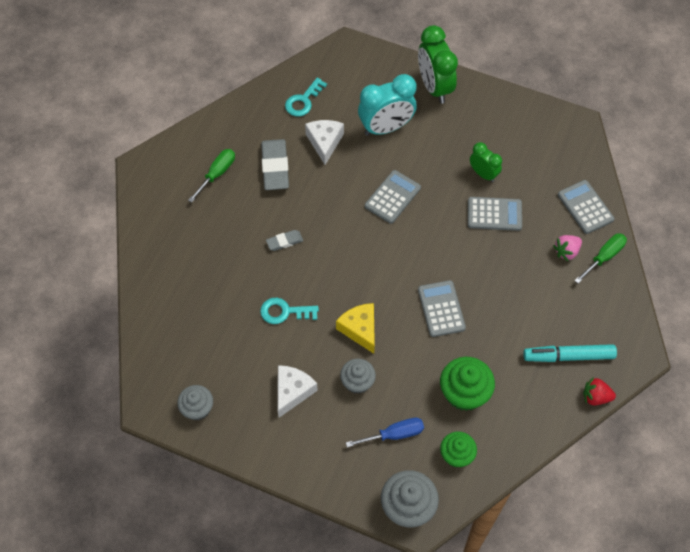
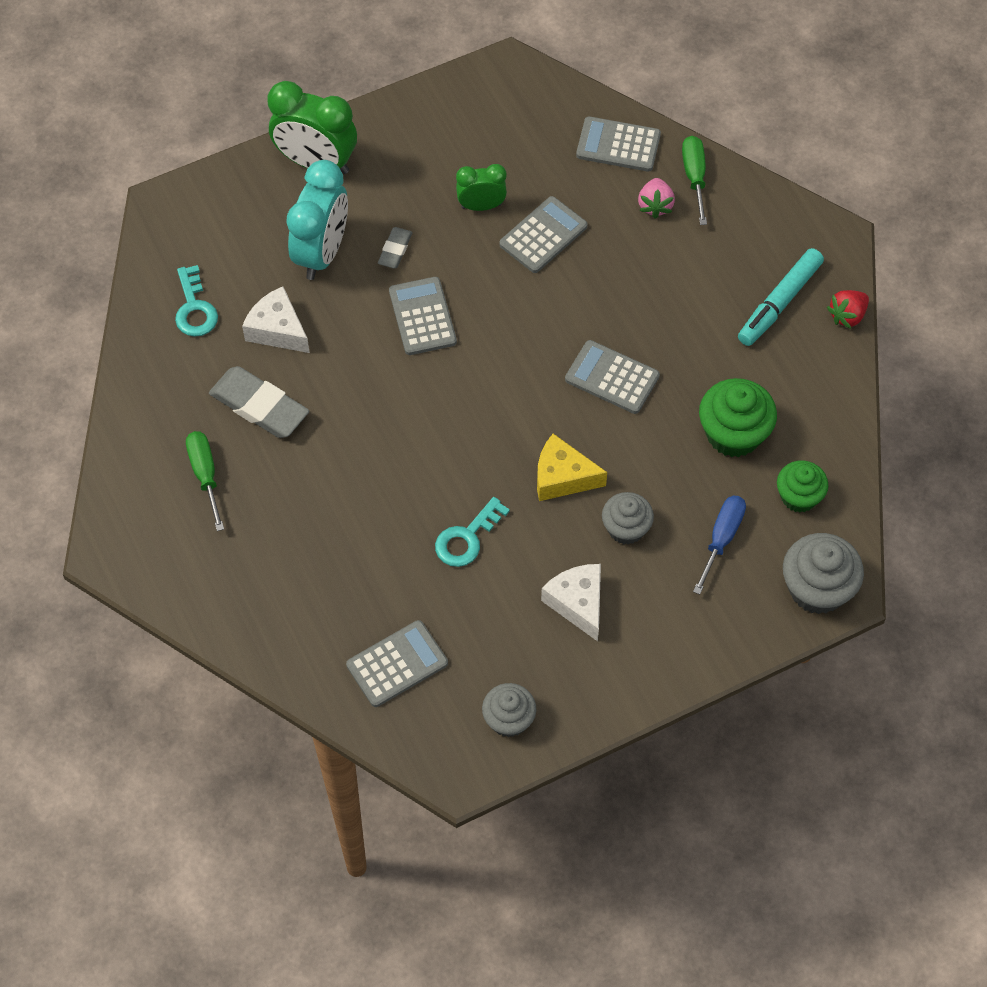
camera: 50 degrees left, 0 degrees up
grey eraser [266,230,303,251] -> grey eraser moved to [378,227,413,269]
none -> grey calculator [346,620,448,707]

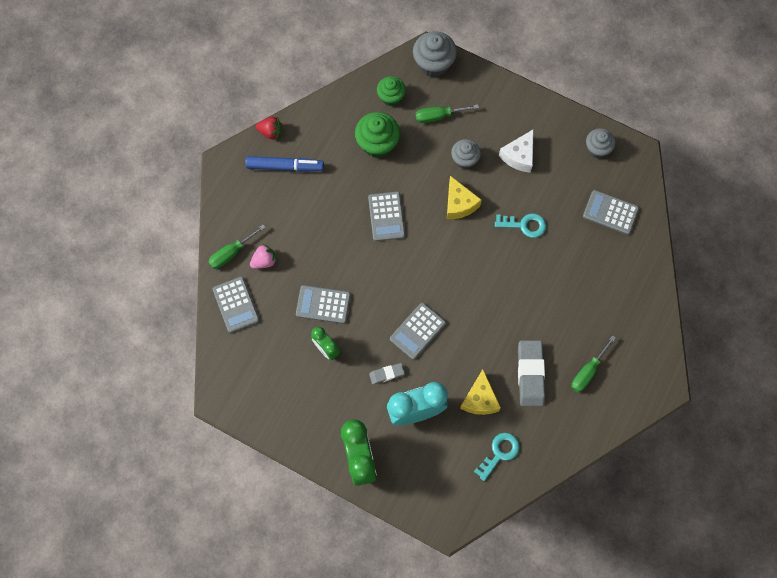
camera: 125 degrees left, 10 degrees up
white cheese [242,286,310,353] -> yellow cheese [460,369,501,415]
blue screwdriver [693,495,746,595] -> green screwdriver [415,104,479,123]
turquoise marker [738,248,824,346] -> blue marker [245,156,324,172]

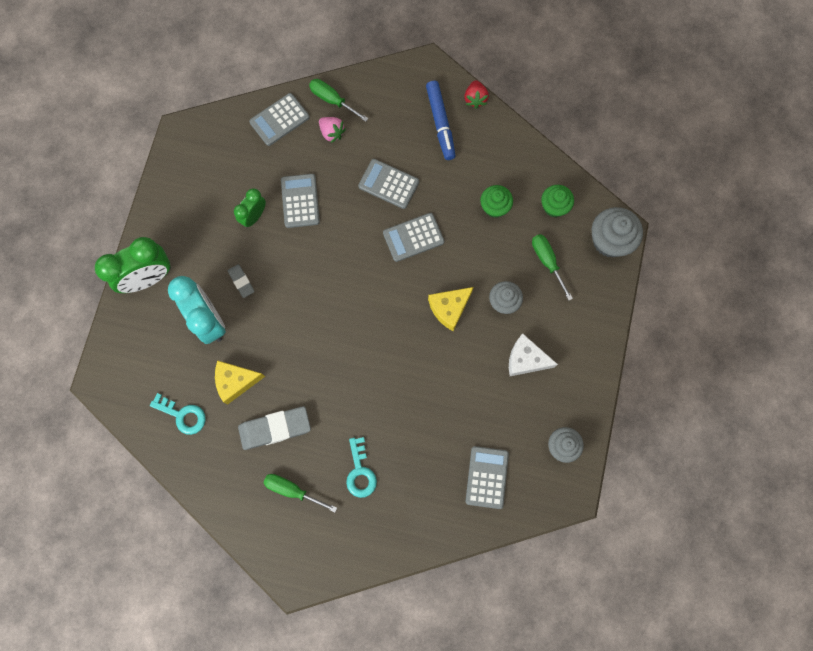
camera: 75 degrees right, 5 degrees up
green cupcake [355,112,400,158] -> green cupcake [480,185,513,218], size x0.65
grey calculator [390,303,446,360] -> grey calculator moved to [358,159,419,209]
turquoise key [495,214,546,238] -> turquoise key moved to [346,437,377,498]

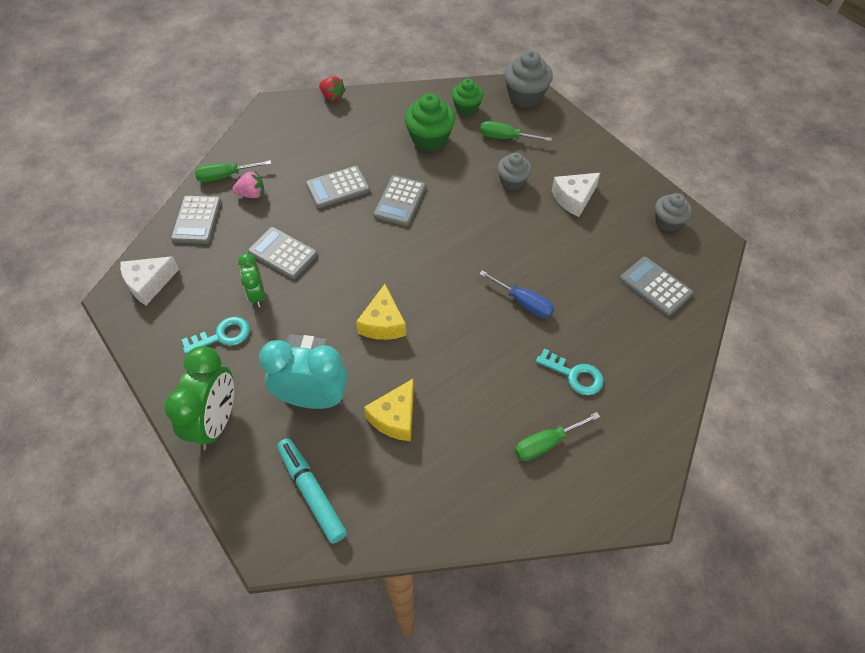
camera: 50 degrees left, 20 degrees down
turquoise key [150,393,206,435] -> turquoise key moved to [181,316,250,354]
grey eraser [238,406,311,450] -> none
blue marker [426,81,456,160] -> none
yellow cheese [428,287,474,331] -> yellow cheese moved to [356,284,406,340]
green cupcake [480,185,513,218] -> green cupcake [404,93,455,152], size x1.53
none -> white cheese [120,256,179,305]
none -> turquoise marker [277,438,347,544]
none -> blue screwdriver [479,270,554,318]

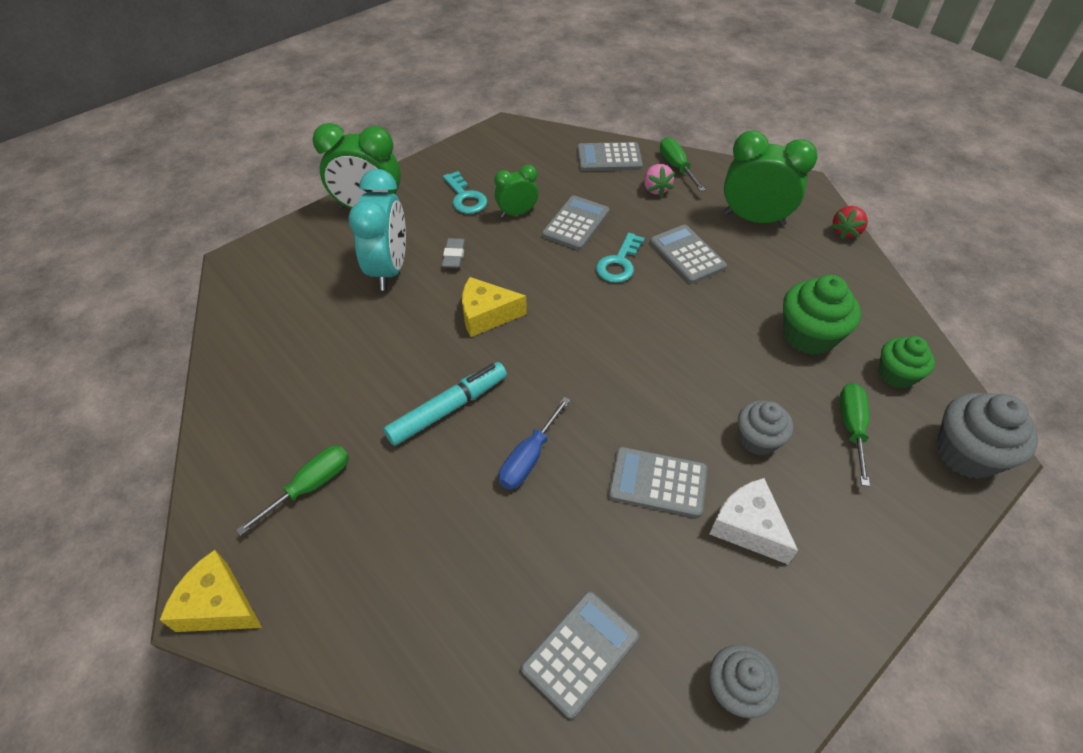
camera: 85 degrees right, 5 degrees down
white cheese [120,256,179,305] -> none
turquoise marker [277,438,347,544] -> turquoise marker moved to [383,362,507,446]
yellow cheese [364,379,414,441] -> yellow cheese moved to [160,550,262,632]
grey calculator [373,175,426,226] -> grey calculator moved to [608,447,707,518]
green screwdriver [515,412,600,461] -> green screwdriver turned 75 degrees clockwise [236,446,349,536]
turquoise key [536,348,604,395] -> turquoise key moved to [596,233,645,283]
none -> green clock [724,131,817,226]

